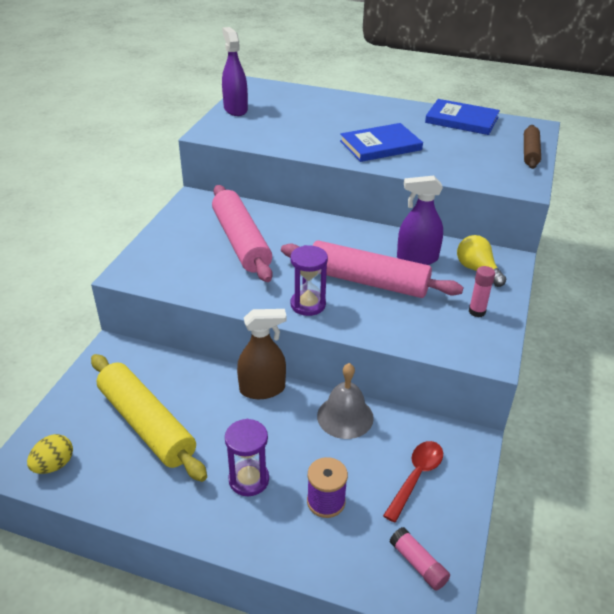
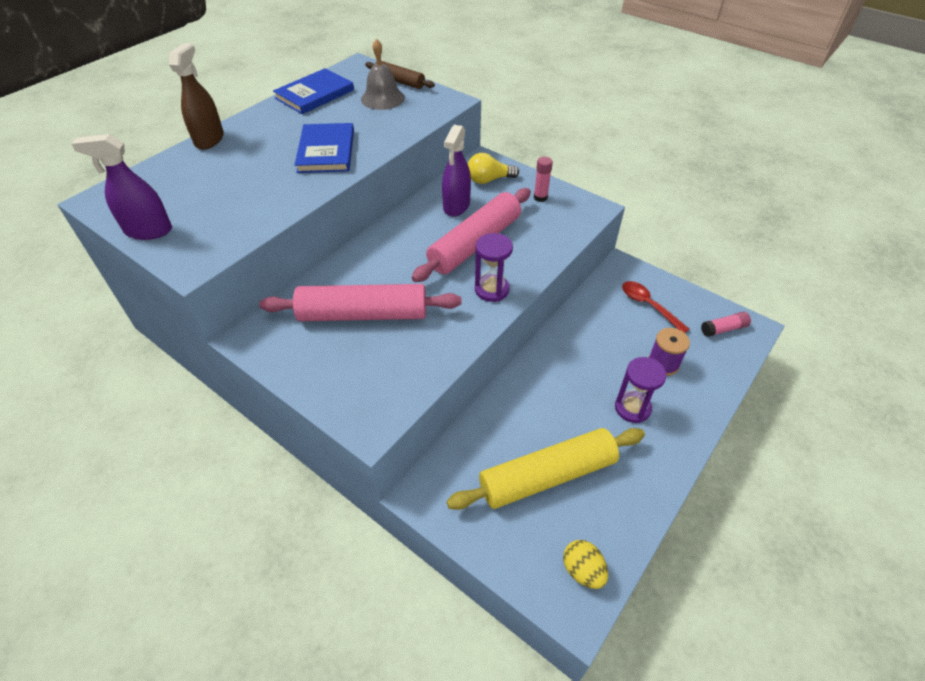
camera: 70 degrees left, 10 degrees up
brown spray bottle [237,309,286,399] -> brown spray bottle moved to [169,43,224,149]
grey bell [317,363,374,439] -> grey bell moved to [361,39,405,110]

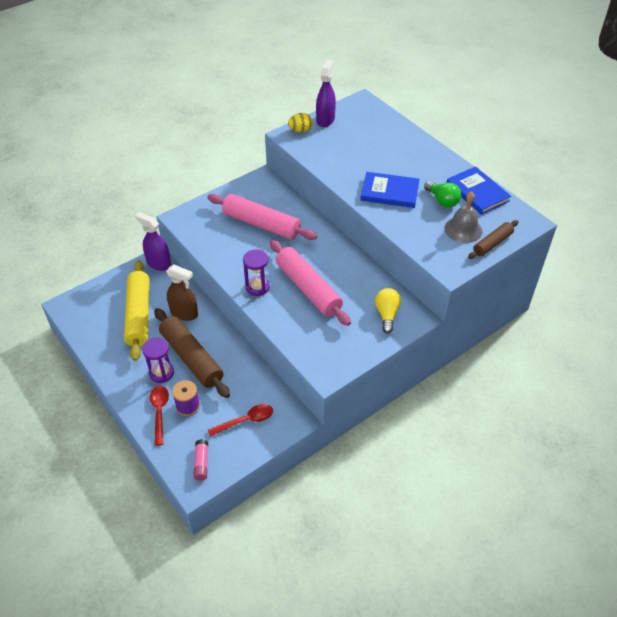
camera: 105 degrees right, 0 degrees up
brown spray bottle [169,43,224,149] -> brown spray bottle moved to [166,265,198,321]
pink rolling pin [259,284,462,321] -> pink rolling pin turned 75 degrees counterclockwise [207,194,317,240]
purple spray bottle [442,125,471,217] -> purple spray bottle moved to [135,212,171,271]
pink glue stick [534,157,553,202] -> none
yellow egg [563,540,608,589] -> yellow egg moved to [288,113,313,132]
none -> red spoon [150,386,169,446]
none -> brown rolling pin [154,308,230,398]
none -> green light bulb [424,181,461,208]

